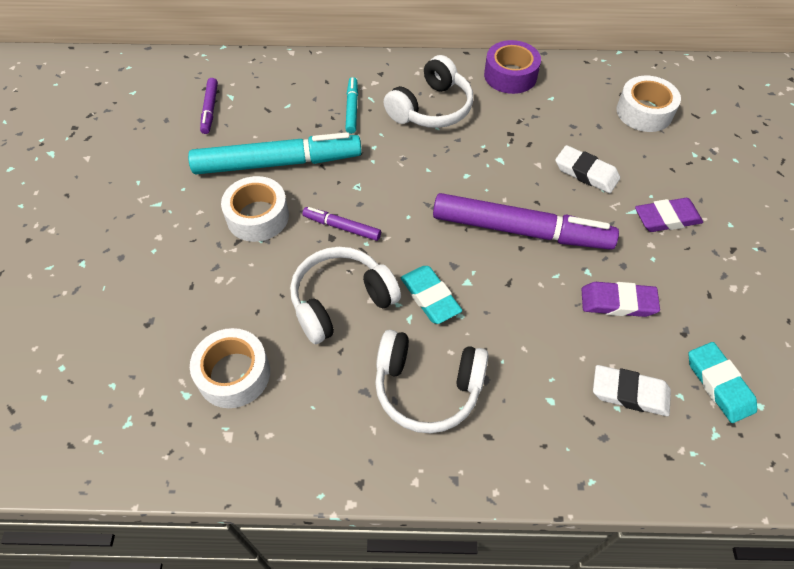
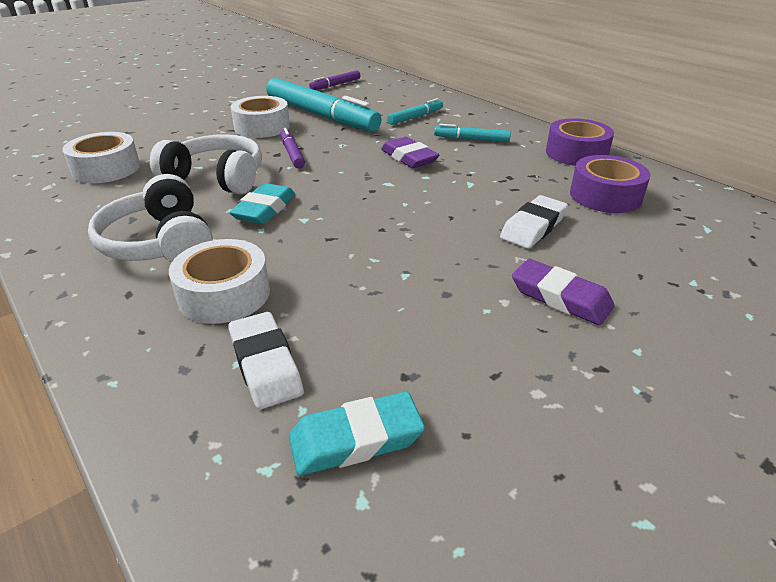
camera: 50 degrees right, 20 degrees down
white headphones [384,55,473,128] -> turquoise marker [434,124,511,142]
purple marker [433,193,619,250] -> none
white eraser [555,145,620,193] -> white eraser turned 45 degrees clockwise [500,195,568,249]
purple eraser [581,282,660,317] -> purple eraser moved to [381,137,439,168]
white tape [617,76,681,132] -> white tape moved to [169,239,270,324]
turquoise eraser [688,342,757,423] -> turquoise eraser turned 45 degrees clockwise [289,392,425,476]
none -> purple tape [570,155,651,213]

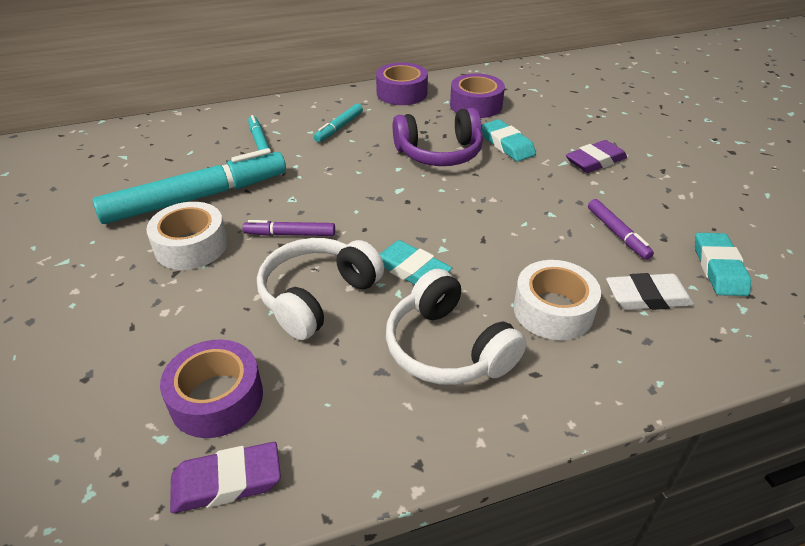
camera: 70 degrees left, 5 degrees up
white tape [62,132,140,183] -> purple tape [160,339,263,438]
white headphones [88,174,213,263] -> white headphones turned 60 degrees clockwise [386,269,527,385]
purple marker [309,70,361,90] -> purple marker moved to [588,199,654,260]
purple eraser [381,137,439,168] -> purple eraser moved to [170,442,281,513]
white eraser [500,195,568,249] -> turquoise eraser [481,119,536,162]
none -> purple headphones [393,108,483,166]

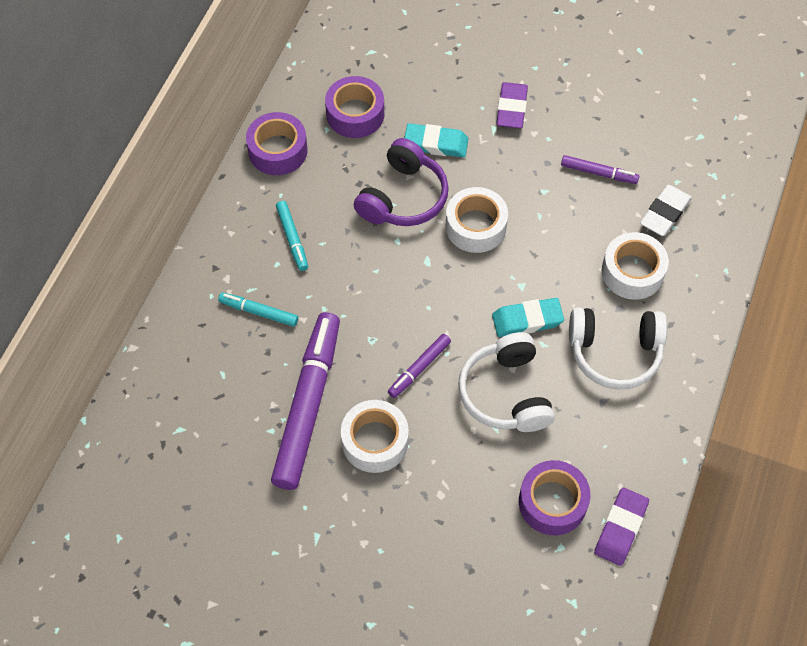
camera: 50 degrees left, 20 degrees up
turquoise marker [92,148,286,224] -> purple marker [271,312,340,490]
turquoise eraser [695,233,751,296] -> none
none -> white tape [446,187,508,253]

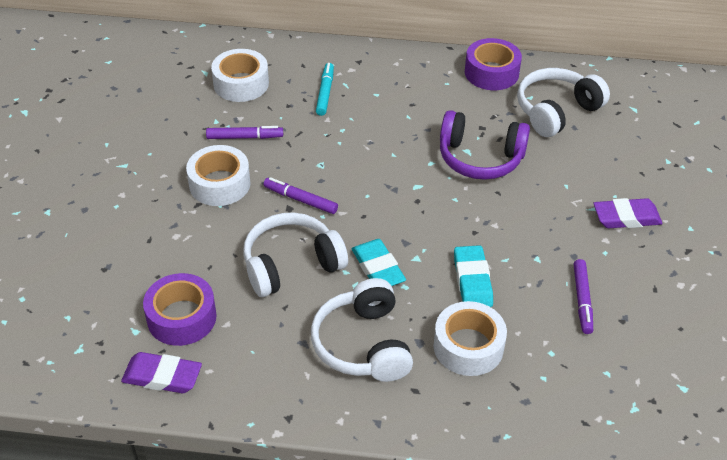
camera: 75 degrees right, 15 degrees down
purple marker [271,312,340,490] -> purple marker [206,126,283,139], size x0.46
turquoise marker [276,201,308,271] -> none
purple tape [325,76,384,138] -> white headphones [517,68,610,137]
turquoise eraser [405,123,469,158] -> turquoise eraser moved to [454,245,493,307]
white tape [446,187,508,253] -> white tape moved to [211,49,269,102]
white eraser [640,185,692,236] -> none

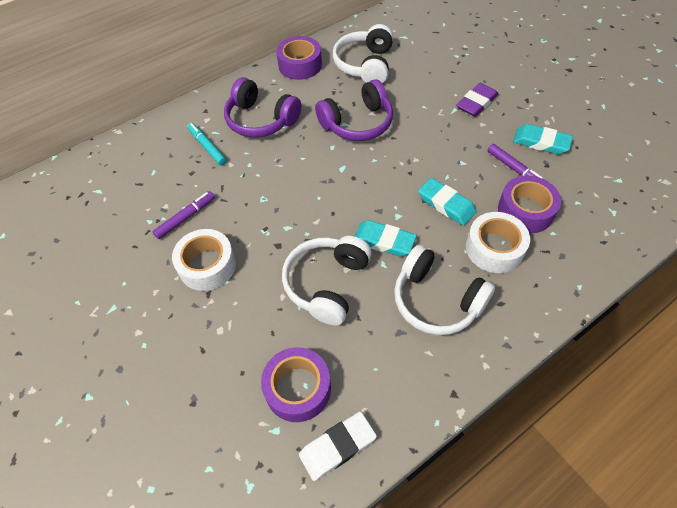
camera: 40 degrees left, 10 degrees up
purple eraser [121,352,202,393] -> white eraser [299,412,377,481]
white tape [211,49,269,102] -> none
purple marker [263,177,338,214] -> none
none -> purple headphones [224,77,301,138]
none -> purple tape [498,175,561,233]
none -> turquoise eraser [513,124,573,154]

